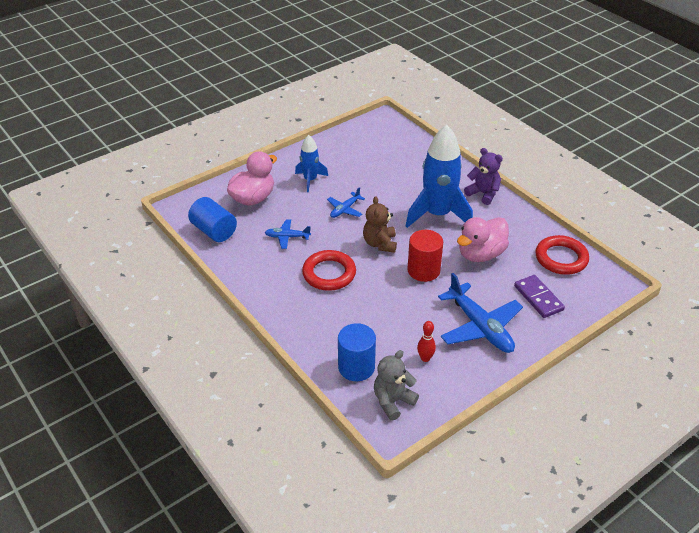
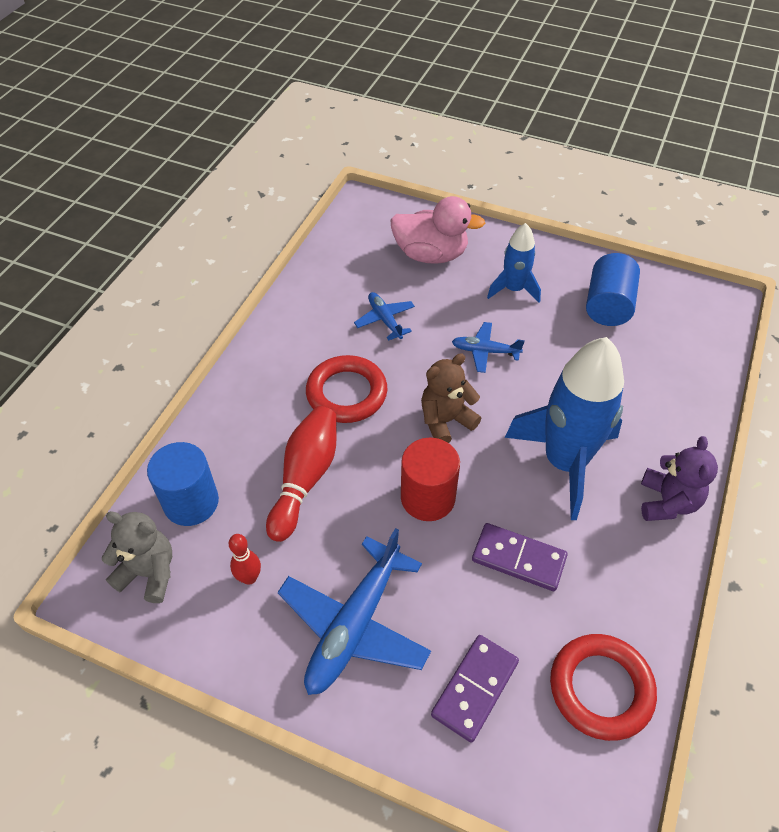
camera: 60 degrees right, 10 degrees up
blue cylinder [188,197,237,242] -> blue cylinder moved to [586,253,640,326]
pink duck [457,217,509,262] -> purple domino [472,523,567,591]
none -> red bowling pin [266,406,337,542]

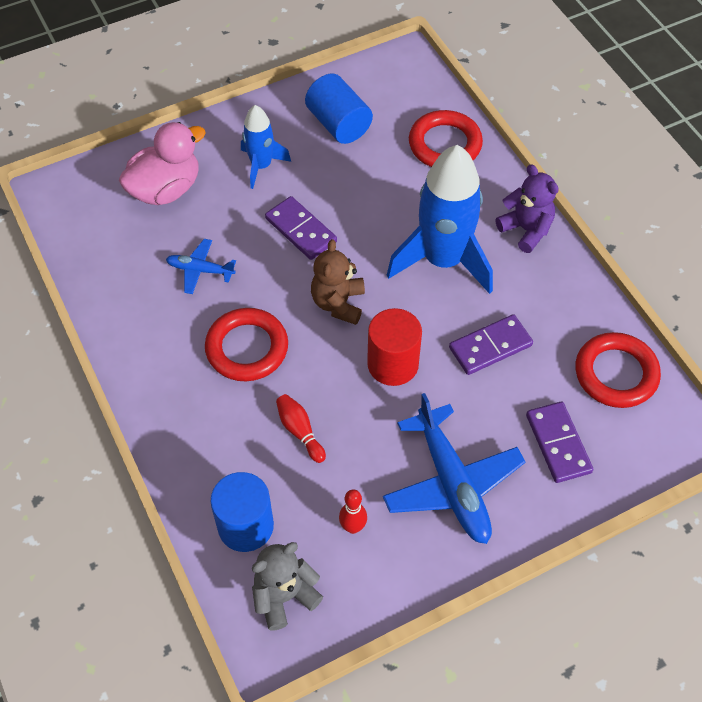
camera: 50 degrees left, 5 degrees up
red bowling pin [266,406,337,542] -> red bowling pin [276,394,326,463], size x0.55
blue plane [452,322,525,373] -> purple domino [265,196,337,260]
none -> red ring [409,110,483,167]

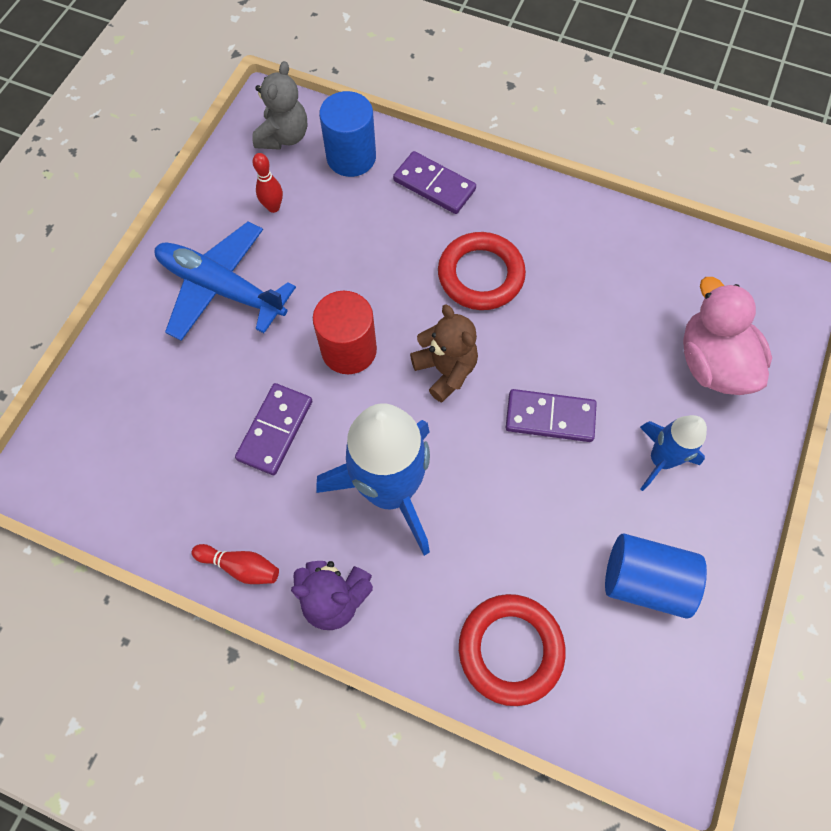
camera: 140 degrees right, 10 degrees up
pink duck [119,122,206,205] -> pink duck turned 150 degrees clockwise [683,277,772,395]
blue plane [166,239,236,294] -> none
red bowling pin [276,394,326,463] -> red bowling pin moved to [191,544,279,584]
purple domino [526,402,594,483] -> purple domino moved to [393,151,476,214]
red ring [575,332,661,408] -> none

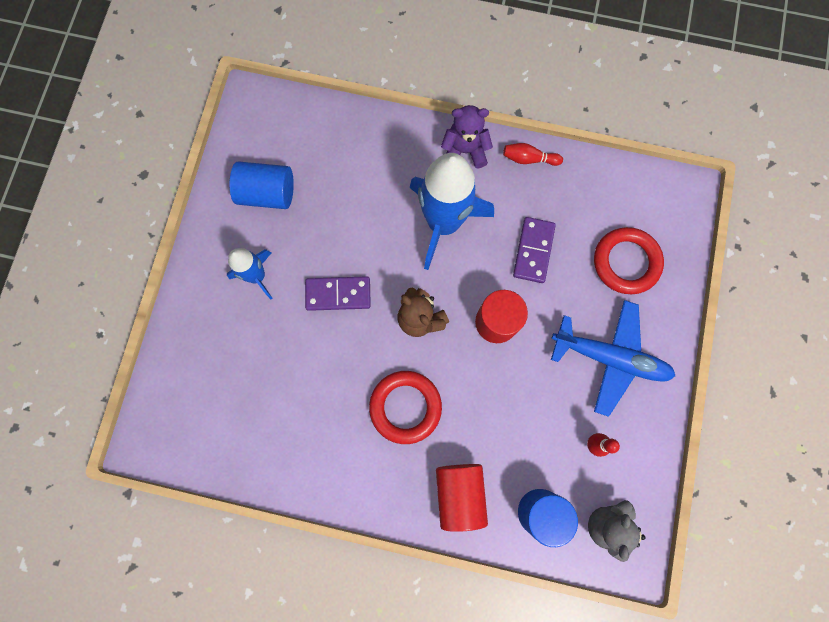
camera: 170 degrees right, 10 degrees up
purple domino [393,151,476,214] -> red cylinder [436,464,488,532]
red ring [459,594,566,706] -> red ring moved to [594,227,664,294]
pink duck [683,277,772,395] -> none

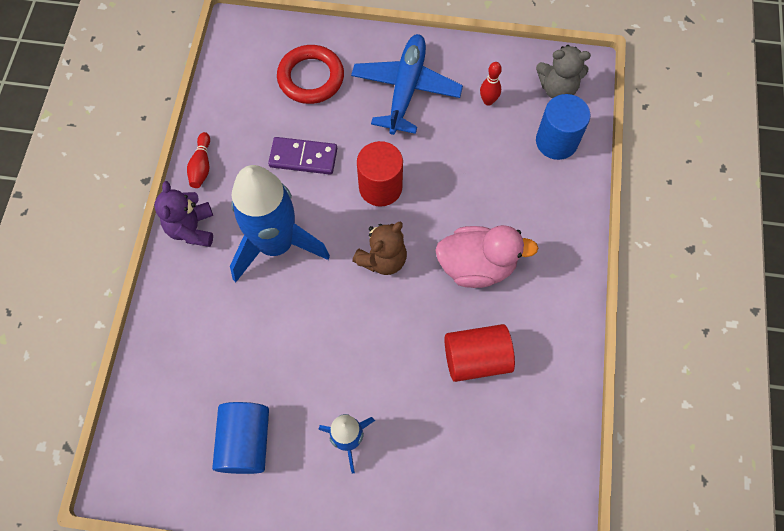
camera: 95 degrees left, 10 degrees down
purple domino [305,276,371,311] -> none
red ring [369,371,442,444] -> pink duck [435,225,538,288]
red cylinder [436,464,488,532] -> red cylinder moved to [444,324,515,382]

